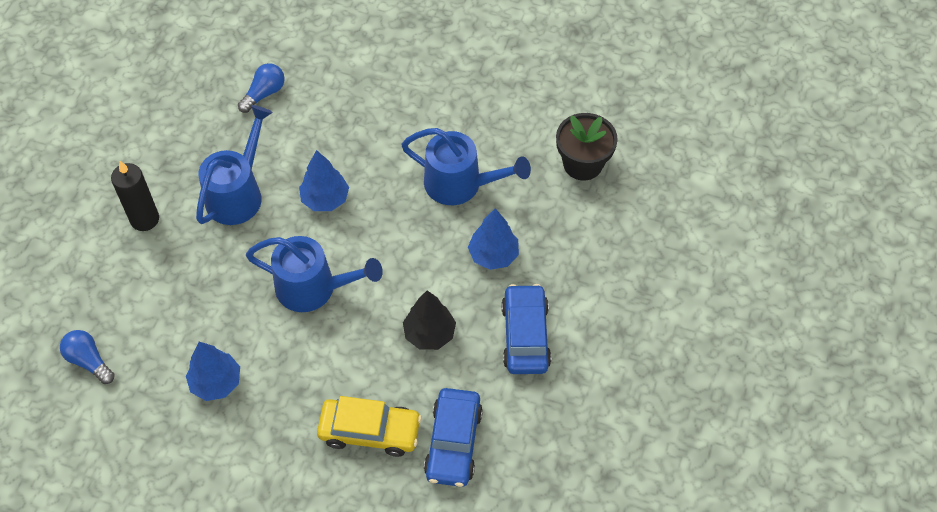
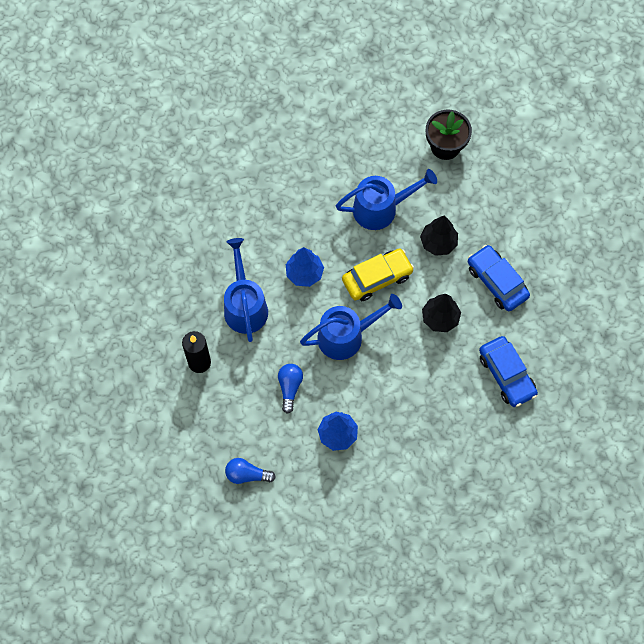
camera: 35 degrees left, 10 degrees up
blue light bulb [238,63,285,113] -> blue light bulb moved to [278,364,303,414]
yellow car [317,396,422,457] -> yellow car moved to [342,248,414,301]
blue tree [468,208,519,270] -> black tree [420,215,458,256]

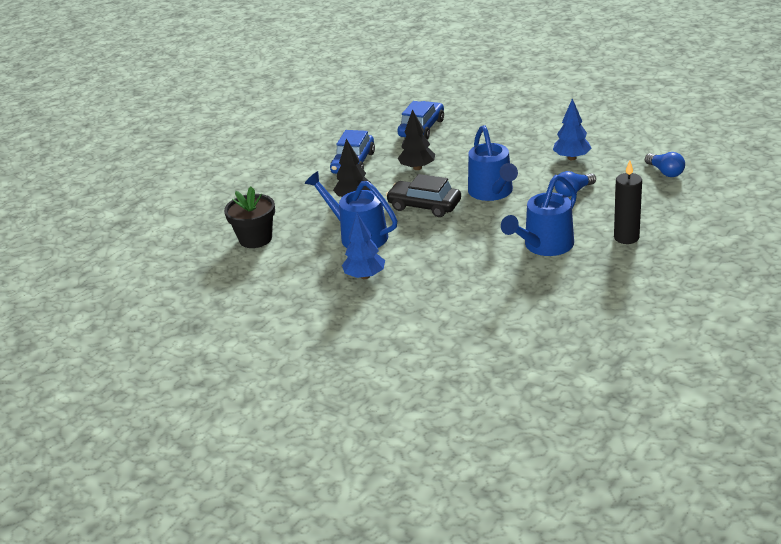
camera: 125 degrees left, 35 degrees down
blue tree [286,247,324,287] -> blue tree moved to [342,213,385,279]
blue watering can [300,294,402,360] -> blue watering can turned 135 degrees counterclockwise [468,125,518,201]
yellow car [342,248,414,301] -> black car [386,174,461,217]

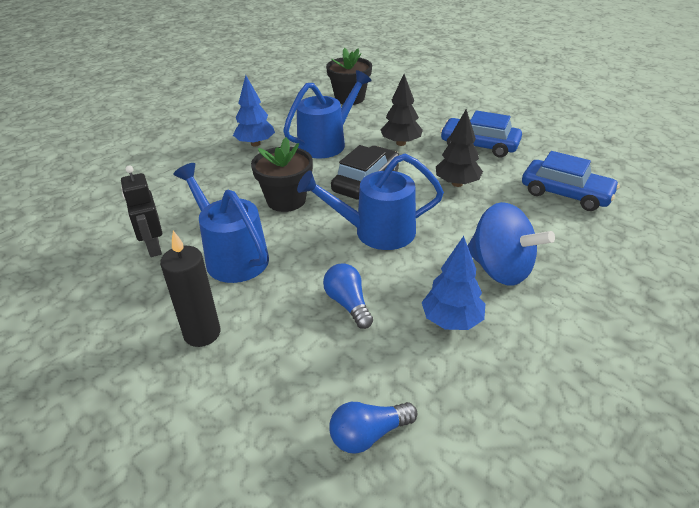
camera: 95 degrees right, 5 degrees up
none -> black robot [121,166,162,257]
none -> black flower pot [251,137,313,212]
none -> blue spinning top [468,202,555,286]

